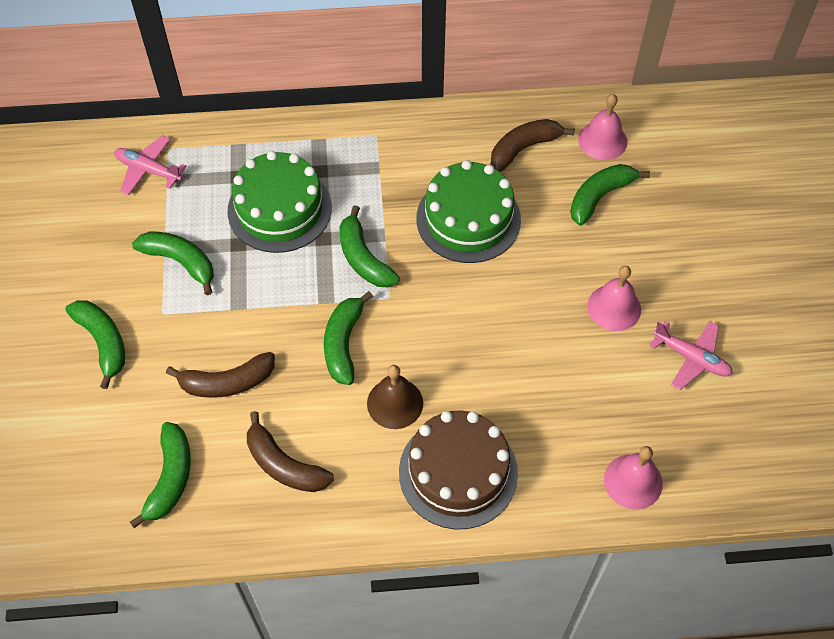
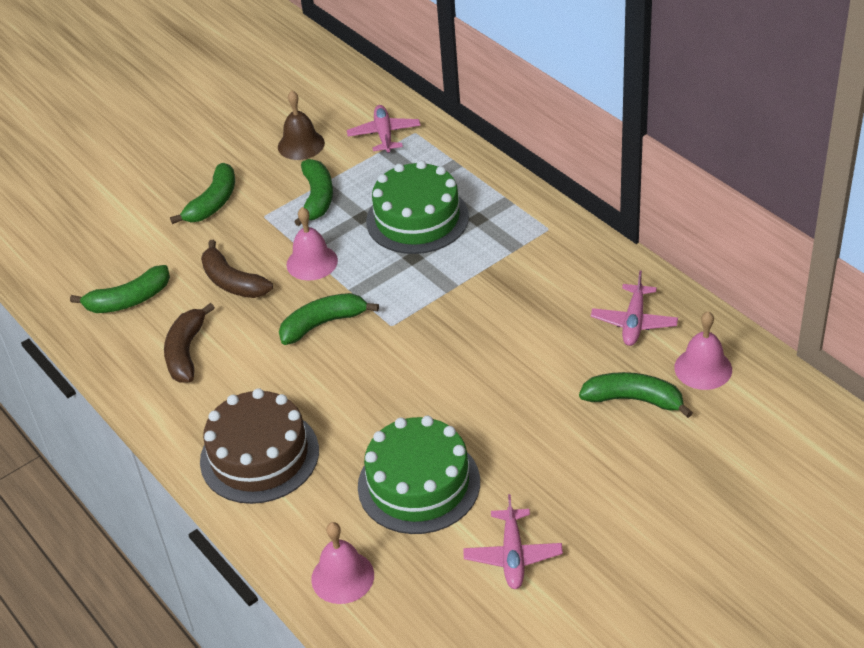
camera: 60 degrees right, 15 degrees down
green banana [339,205,400,287] -> none
brown bell [367,365,423,429] -> brown bell moved to [278,91,325,160]
green cake [416,160,521,263] -> green cake moved to [358,416,480,534]
brown banana [491,119,575,172] -> pink plane [591,271,678,346]
pink bell [587,266,641,331] -> pink bell moved to [286,207,338,281]

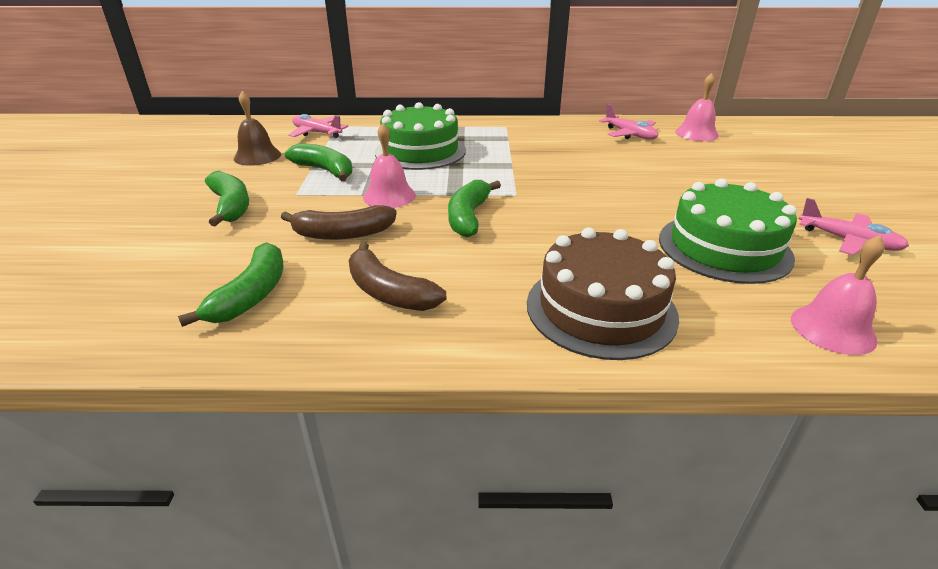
camera: 55 degrees left, 10 degrees down
green banana [579,372,693,418] -> none

